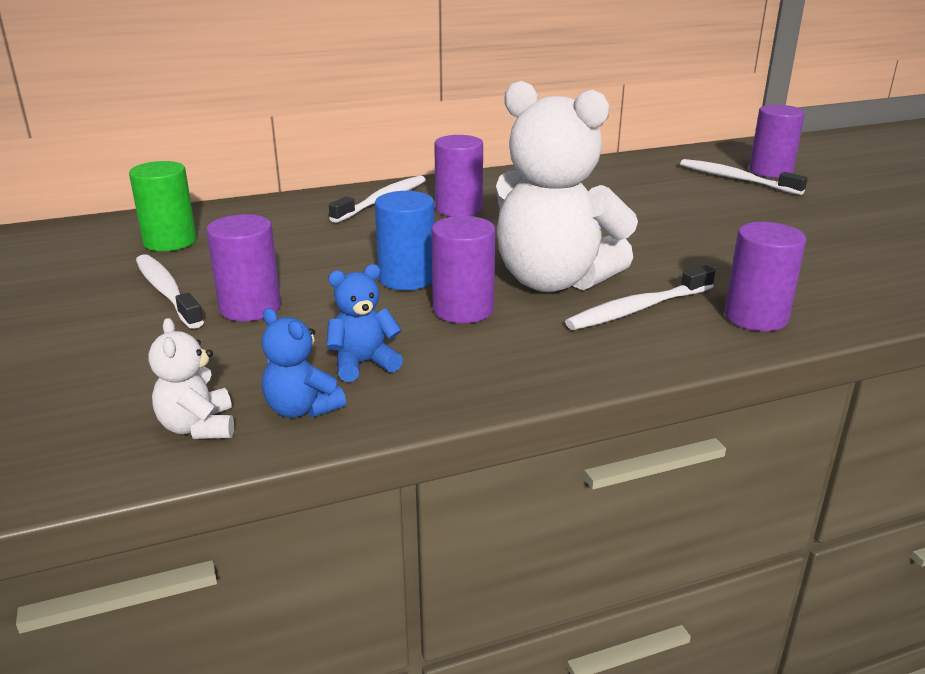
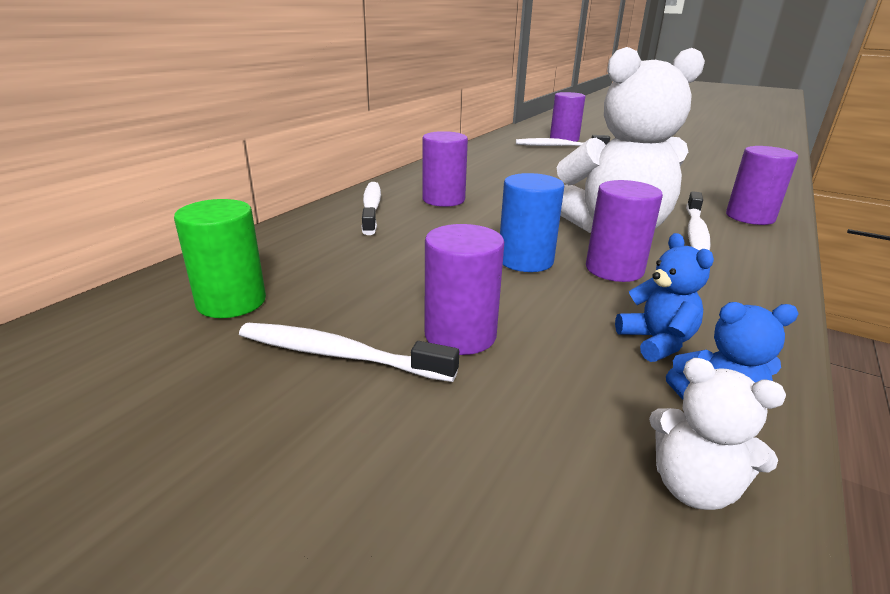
camera: 40 degrees left, 0 degrees up
blue teddy bear [327,264,403,382] -> blue teddy bear turned 135 degrees clockwise [615,233,714,362]

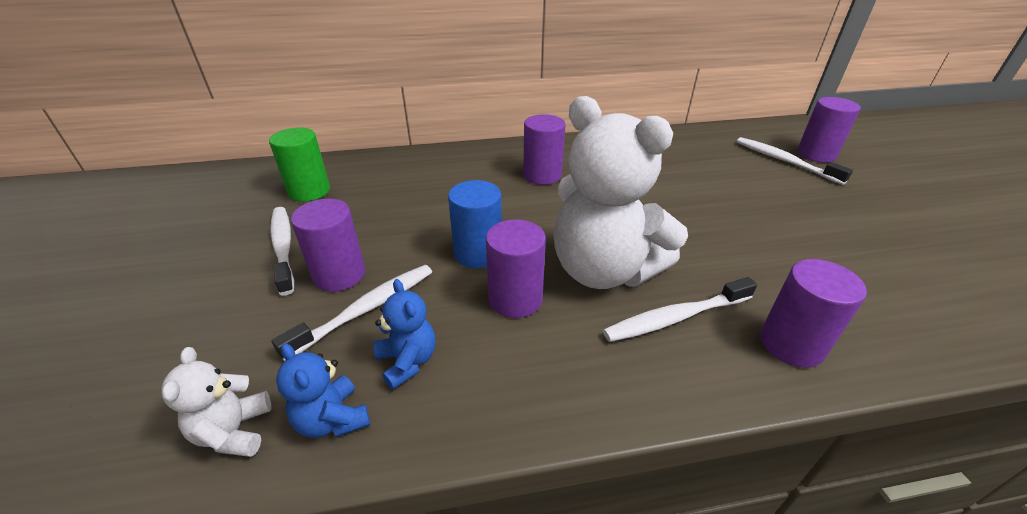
camera: 50 degrees right, 10 degrees up
white toothbrush [361,182,381,235] -> white toothbrush moved to [272,265,432,361]
blue teddy bear [615,233,714,362] -> blue teddy bear turned 60 degrees counterclockwise [373,279,436,390]

